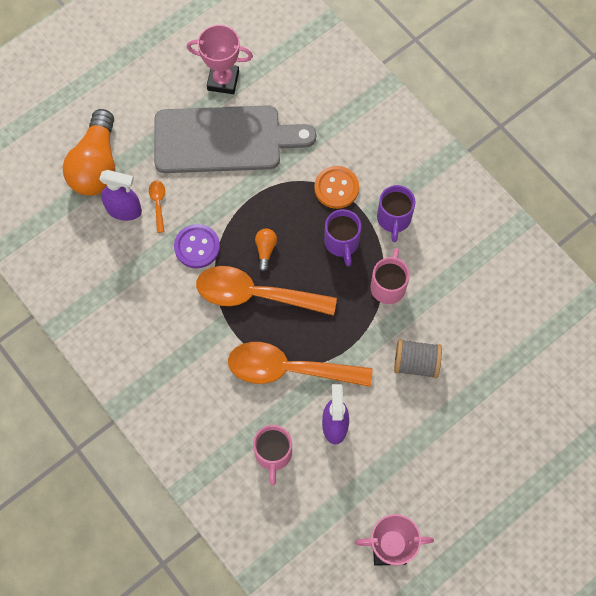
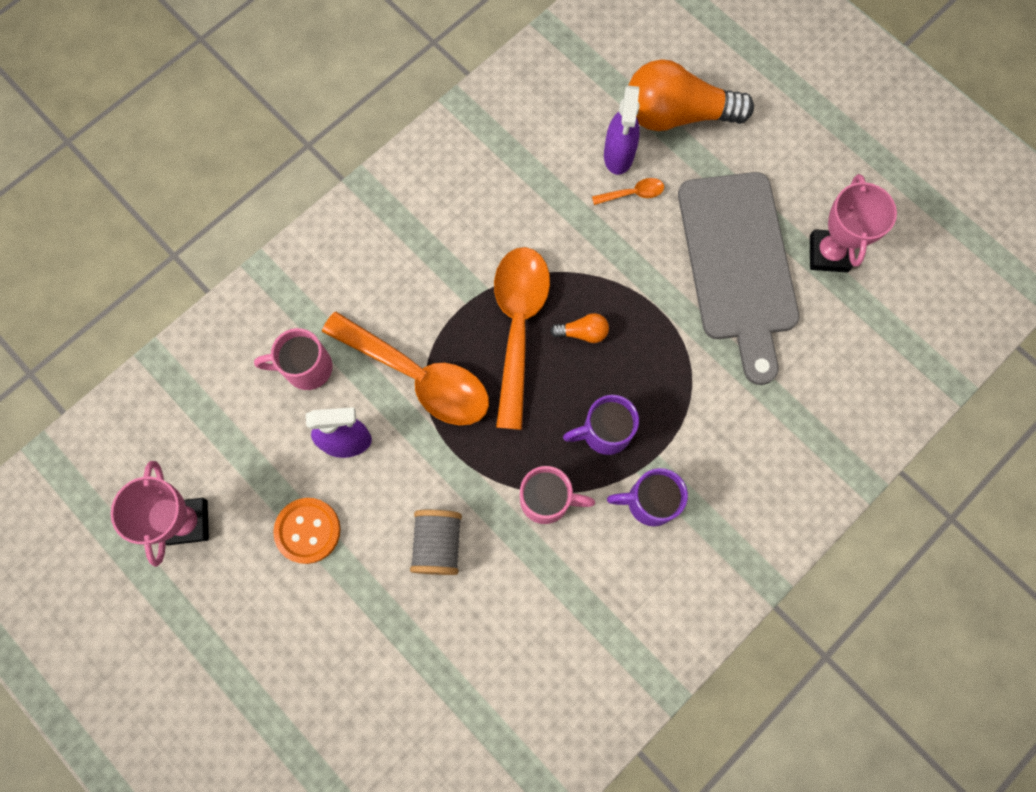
camera: 85 degrees right, 5 degrees up
purple button [174,224,220,268] -> none
orange spoon [228,342,373,387] -> orange spoon turned 120 degrees clockwise [322,312,489,425]
orange button [314,166,359,209] -> orange button moved to [273,498,341,564]

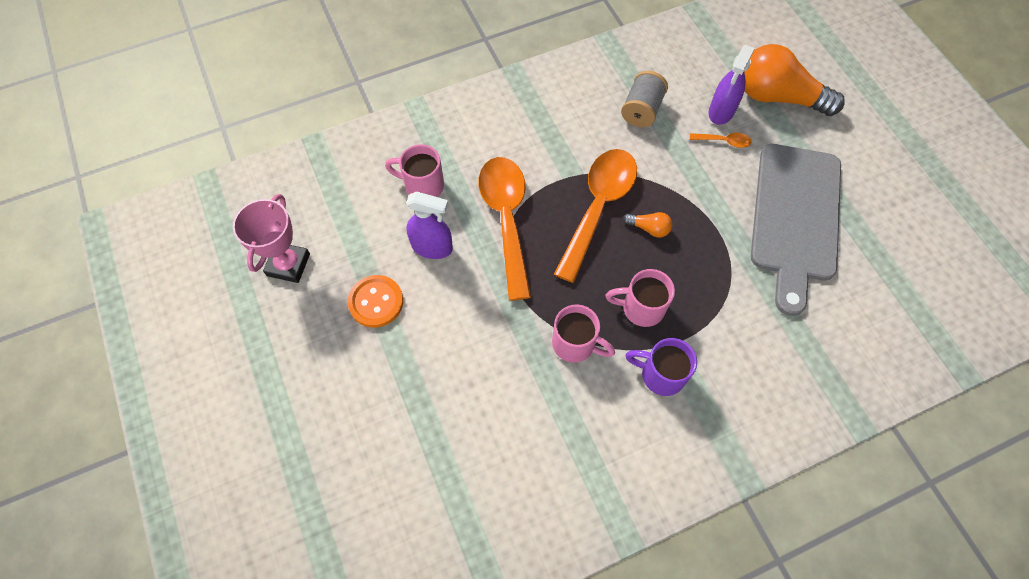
camera: 20 degrees right, 10 degrees down
orange spoon [322,312,489,425] -> orange spoon turned 150 degrees counterclockwise [478,157,531,301]
grey spool [410,510,462,575] -> grey spool moved to [621,71,668,127]
purple mug [563,395,639,455] -> pink mug [606,269,675,327]
pink trophy [810,174,897,272] -> none

